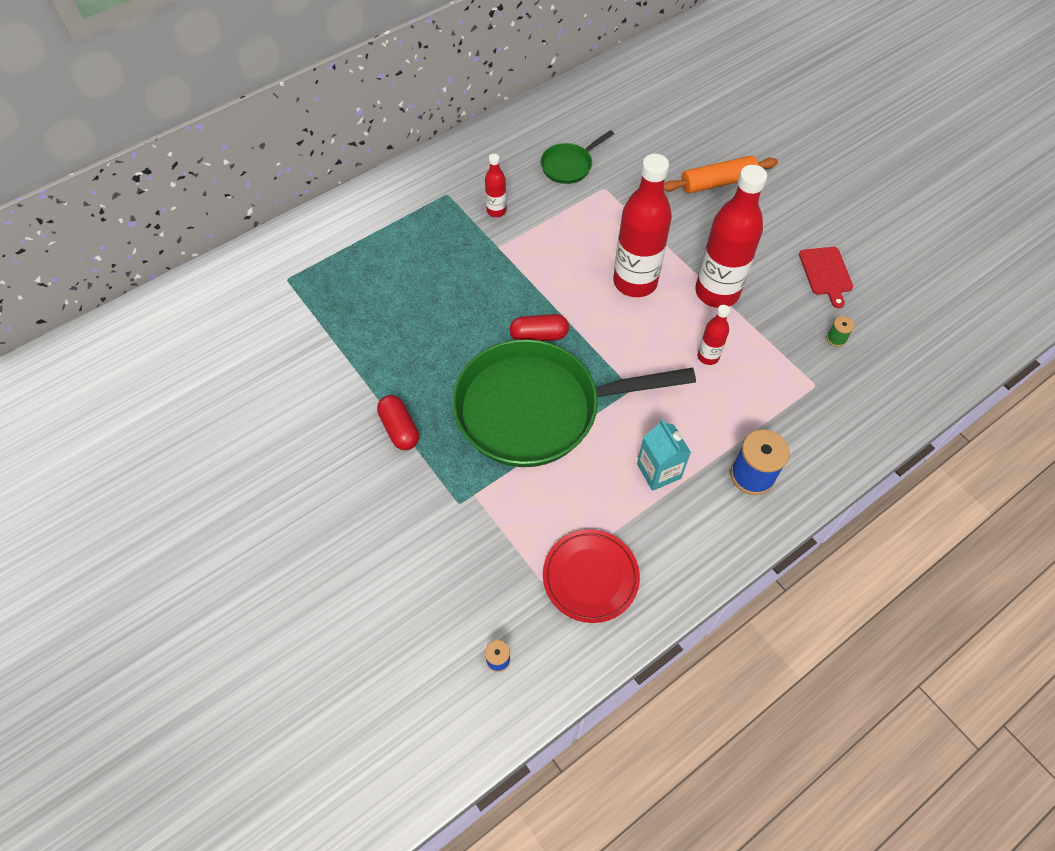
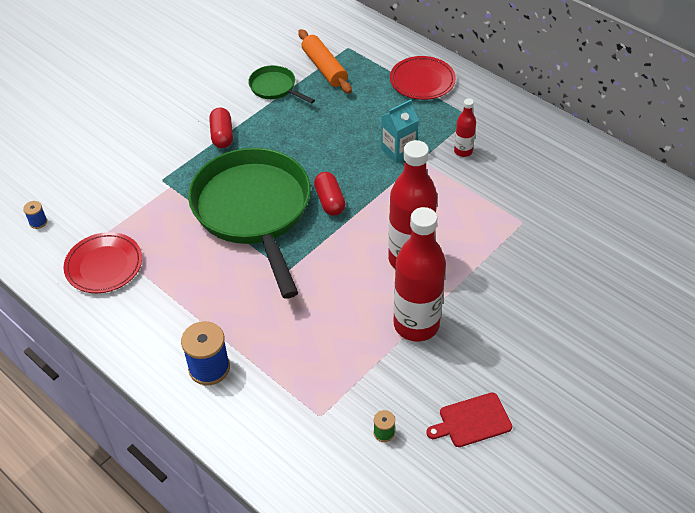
camera: 80 degrees right, 10 degrees down
red capsule [377,395,419,450] -> red capsule turned 60 degrees counterclockwise [209,108,233,148]
green pan [540,130,614,184] -> green pan moved to [248,65,315,104]
turquoise carton [637,419,691,491] -> turquoise carton moved to [381,100,419,163]
orange rolling pin [664,155,778,194] -> orange rolling pin moved to [298,29,352,94]
red bottle [698,305,730,365] -> none
none -> red plate [390,56,456,100]

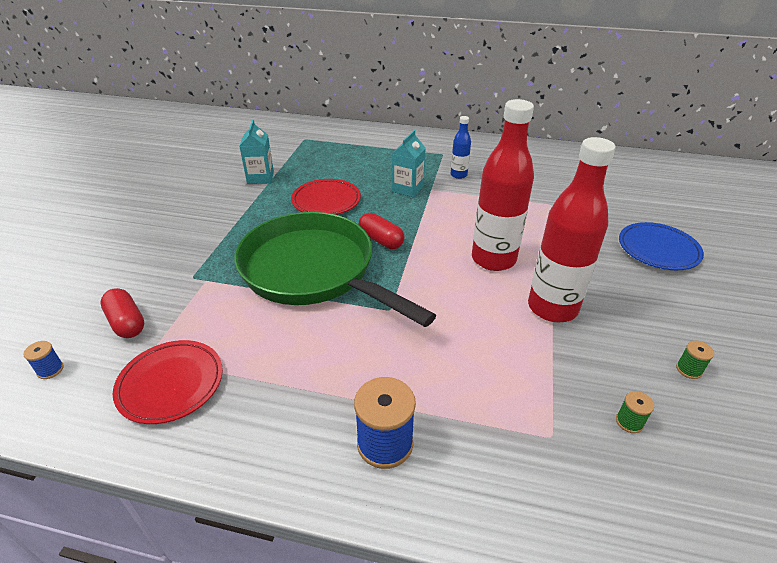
camera: 30 degrees left, 10 degrees down
red capsule [209,108,233,148] -> red capsule moved to [100,288,144,338]
green pan [248,65,315,104] -> turquoise carton [239,120,274,184]
orange rolling pin [298,29,352,94] -> none
red plate [390,56,456,100] -> red plate moved to [291,179,361,215]
red cutting board [426,392,512,447] -> green spool [676,341,714,379]
red bottle [454,98,476,157] -> blue bottle [451,116,471,179]
none -> blue plate [619,222,704,270]

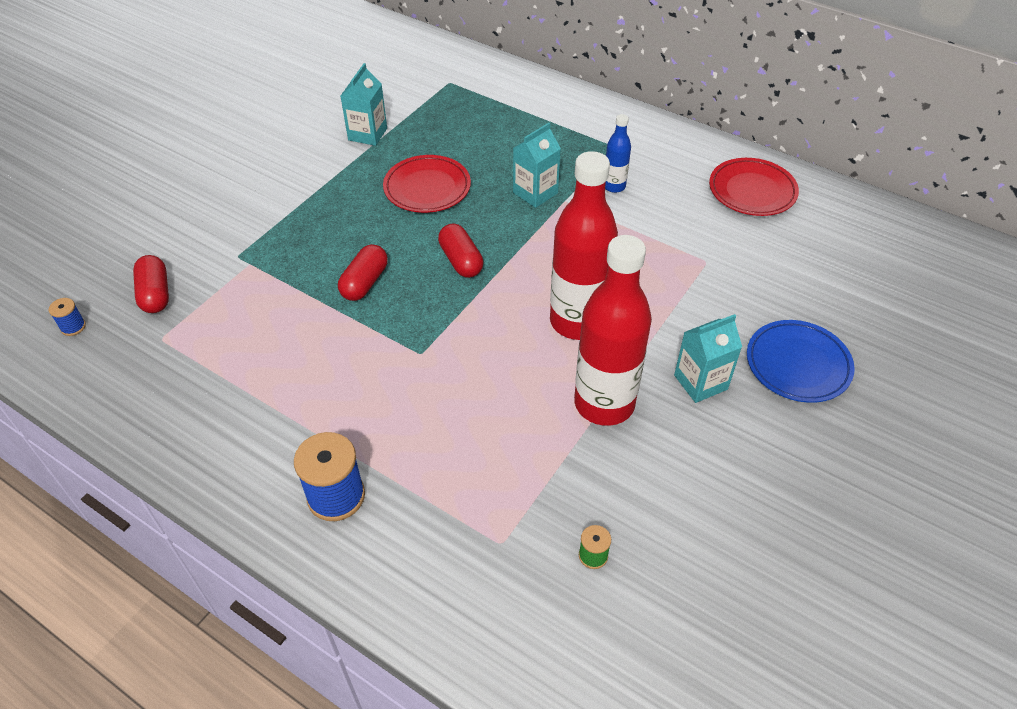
camera: 20 degrees right, 10 degrees up
red plate [113,340,223,424] -> red plate moved to [709,158,799,216]
green pan [235,212,436,327] -> red capsule [338,244,388,301]
green spool [676,341,714,379] -> none
none -> turquoise carton [674,314,742,403]

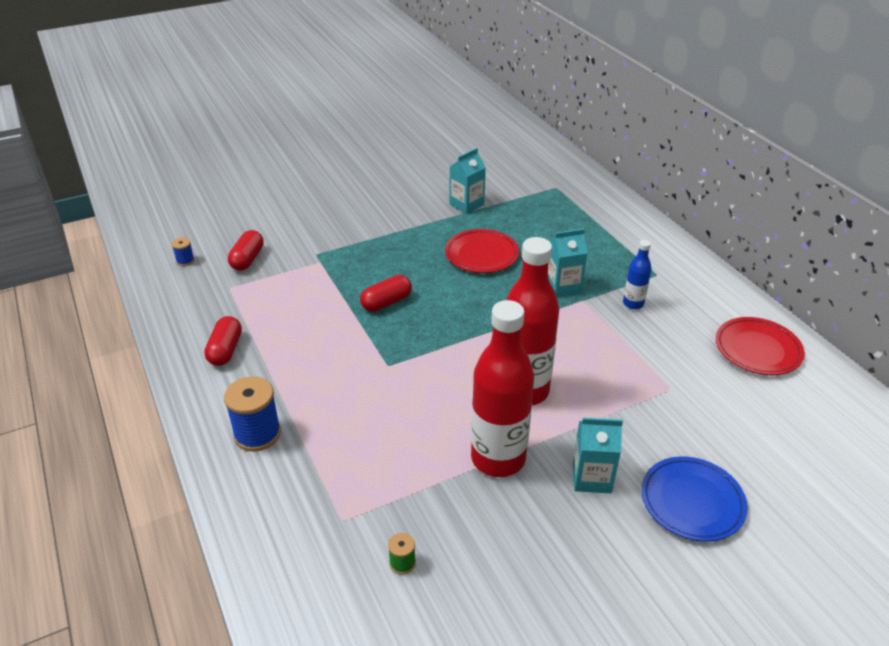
camera: 30 degrees right, 10 degrees down
red capsule [438,223,483,278] -> red capsule moved to [204,316,242,366]

